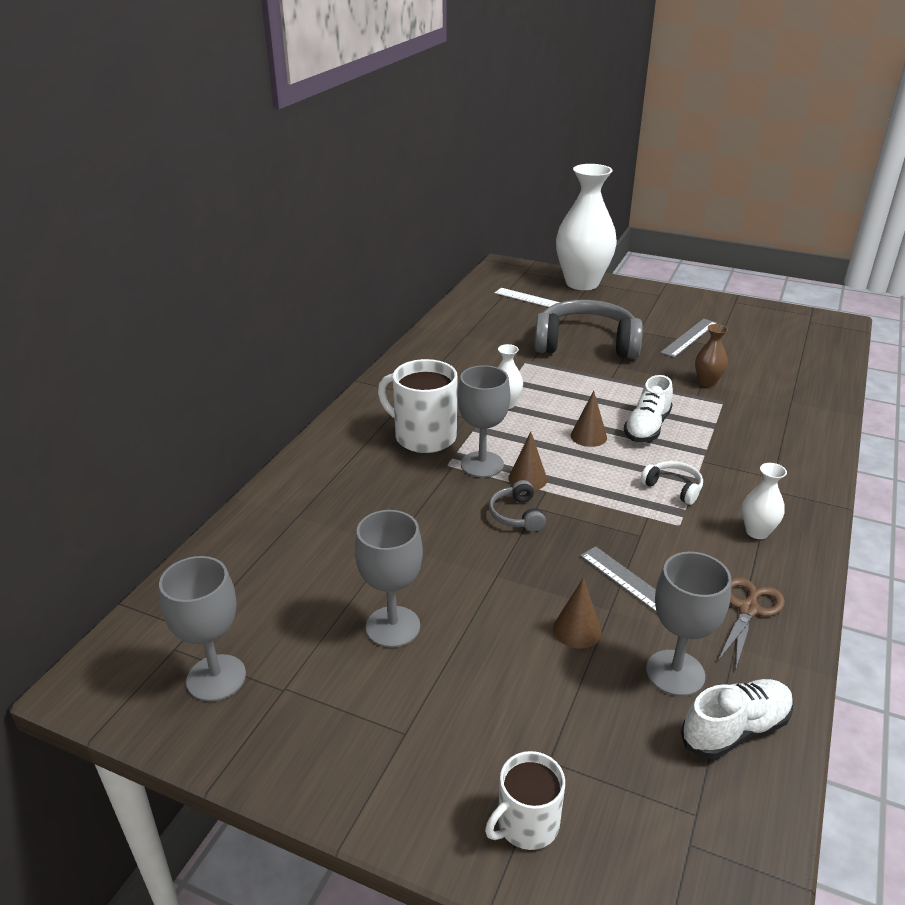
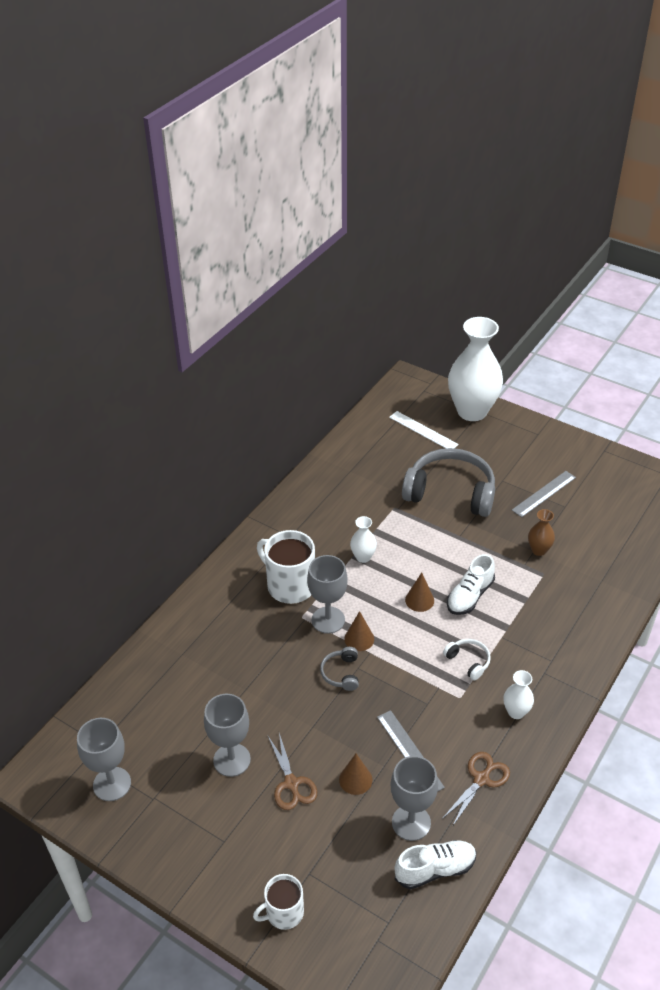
camera: 10 degrees right, 10 degrees up
none -> brown scissors [268,733,317,810]

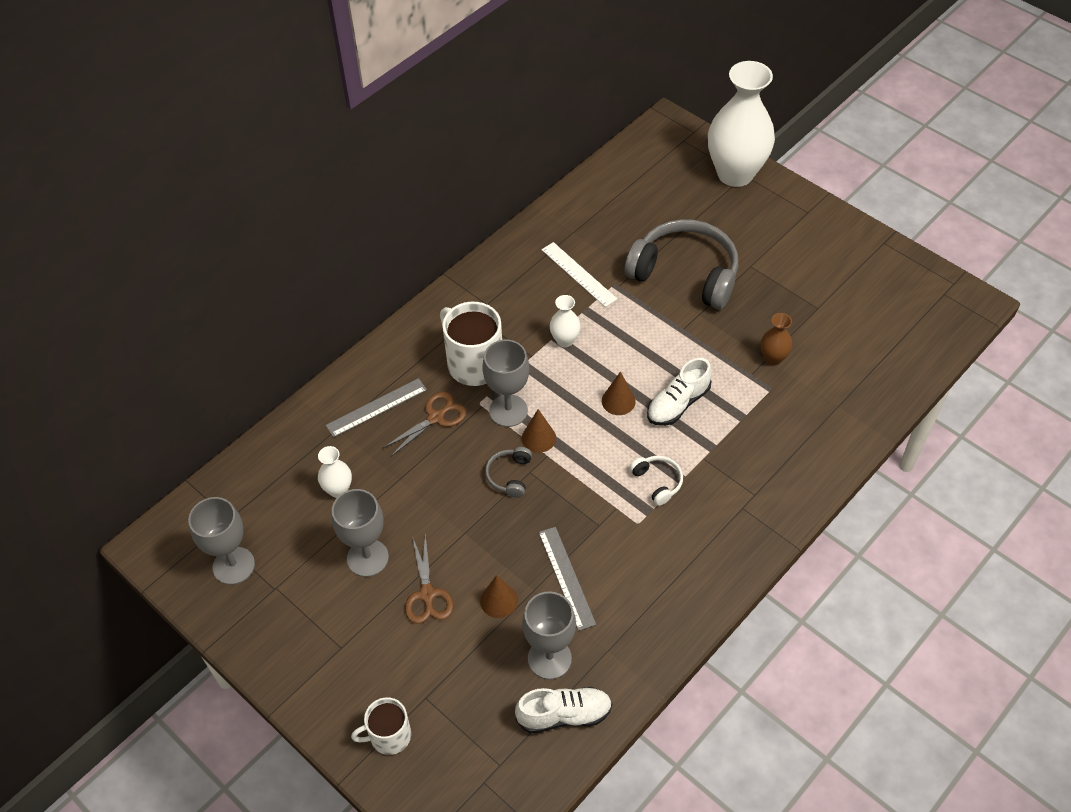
camera: 10 degrees right, 10 degrees up
white ruler [389,411,459,448] -> white ruler moved to [542,242,617,307]
brown scissors [442,752,510,827] -> brown scissors moved to [383,392,467,457]
white vase [504,670,534,719] -> white vase moved to [318,446,352,498]
grey ruler [512,471,576,517] -> grey ruler moved to [326,378,427,437]

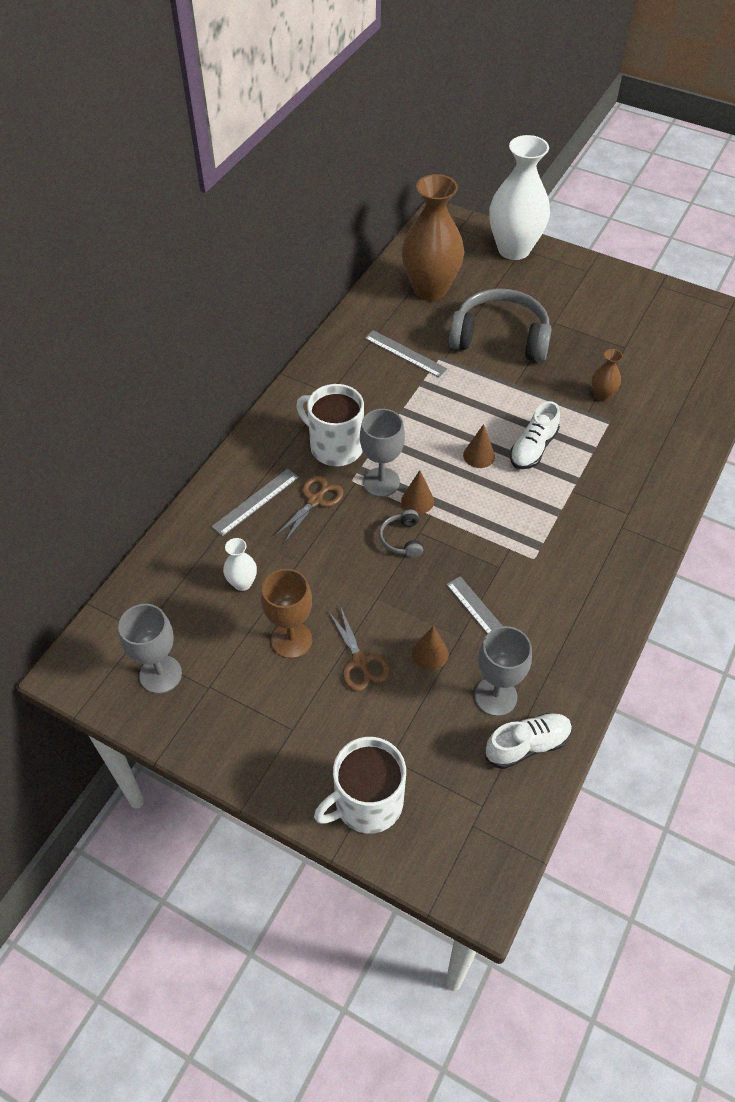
camera: 15 degrees left, 0 degrees up
grey goblet [332,489,389,577] -> brown goblet [261,569,312,659]
white mug [351,697,411,755] -> white mug [314,737,406,834], size x1.64
white ruler [542,242,617,307] -> grey ruler [364,330,447,377]
white vase [550,295,581,347] -> none
white headphones [630,456,683,506] -> none
none -> brown vase [401,174,464,301]

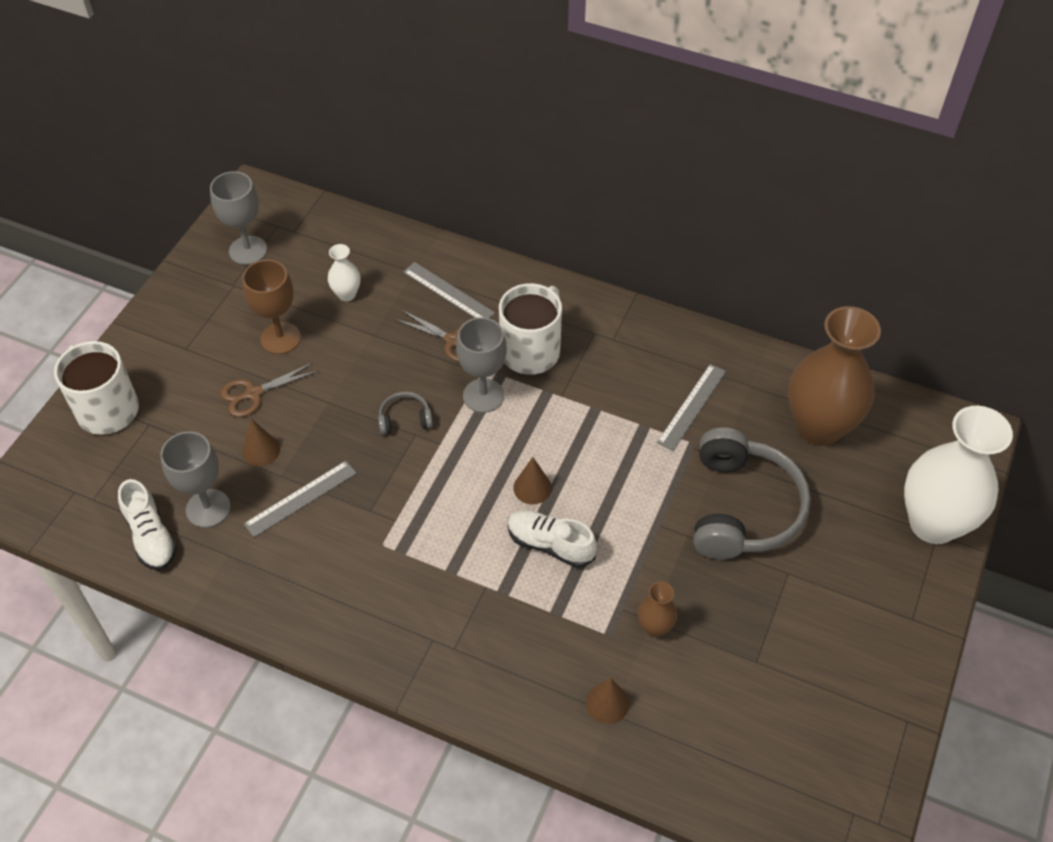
camera: 85 degrees right, 0 degrees up
brown cone [401,470,434,514] -> brown cone moved to [586,678,629,724]

